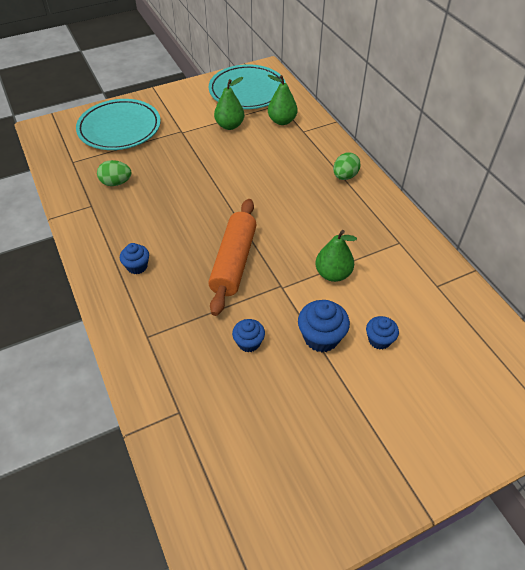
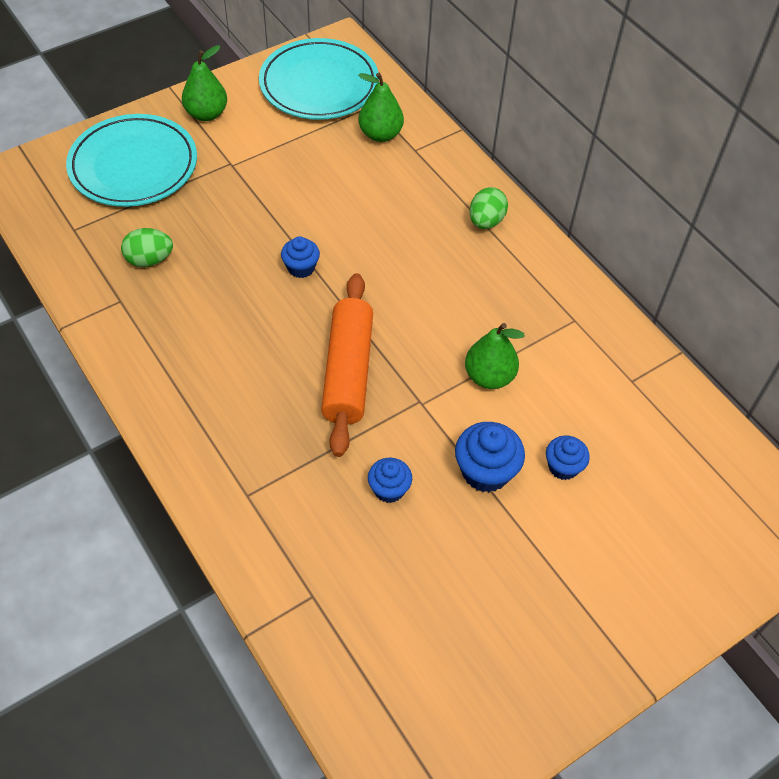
camera: 10 degrees left, 5 degrees up
blue cupcake [120,243,149,274] -> blue cupcake moved to [281,236,320,278]
green pear [214,77,244,130] -> green pear moved to [182,45,227,121]

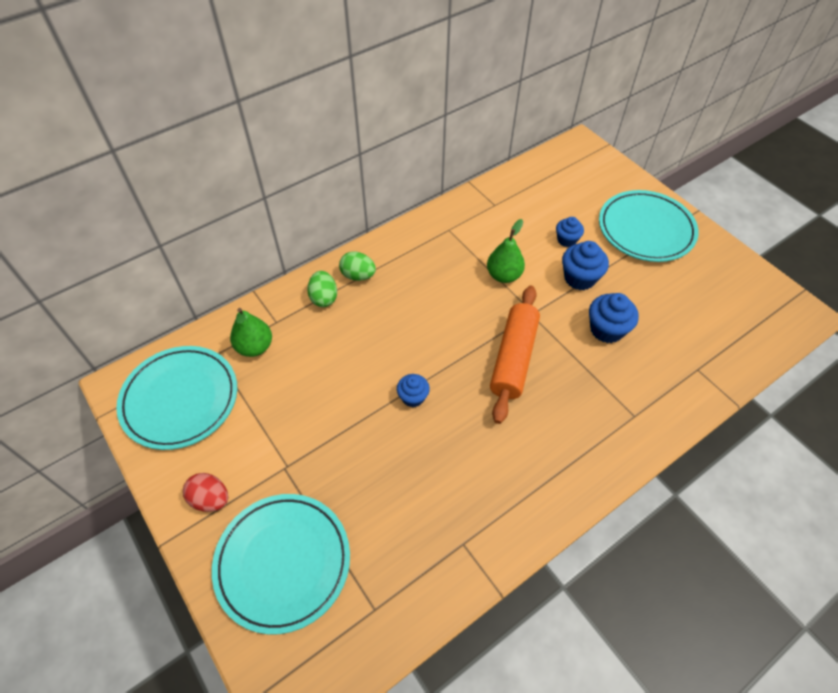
camera: 90 degrees left, 0 degrees up
green egg [121,228,173,267] -> green egg moved to [307,271,337,307]
green pear [182,45,227,121] -> red egg [183,473,228,512]
orange rolling pin [321,273,373,457] -> orange rolling pin turned 75 degrees counterclockwise [490,285,540,424]
blue cupcake [368,458,412,503] -> blue cupcake [589,293,639,343], size x1.57
none -> turquoise plate [599,190,699,262]

